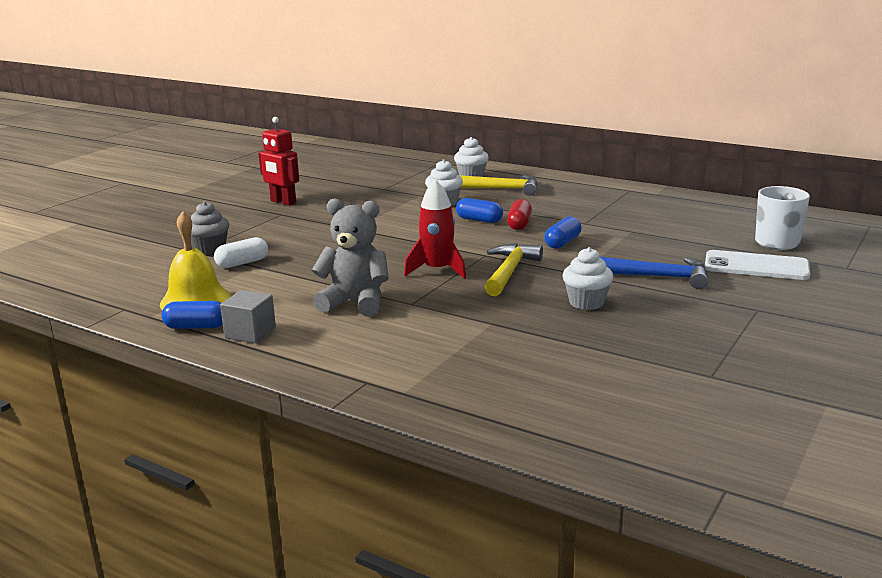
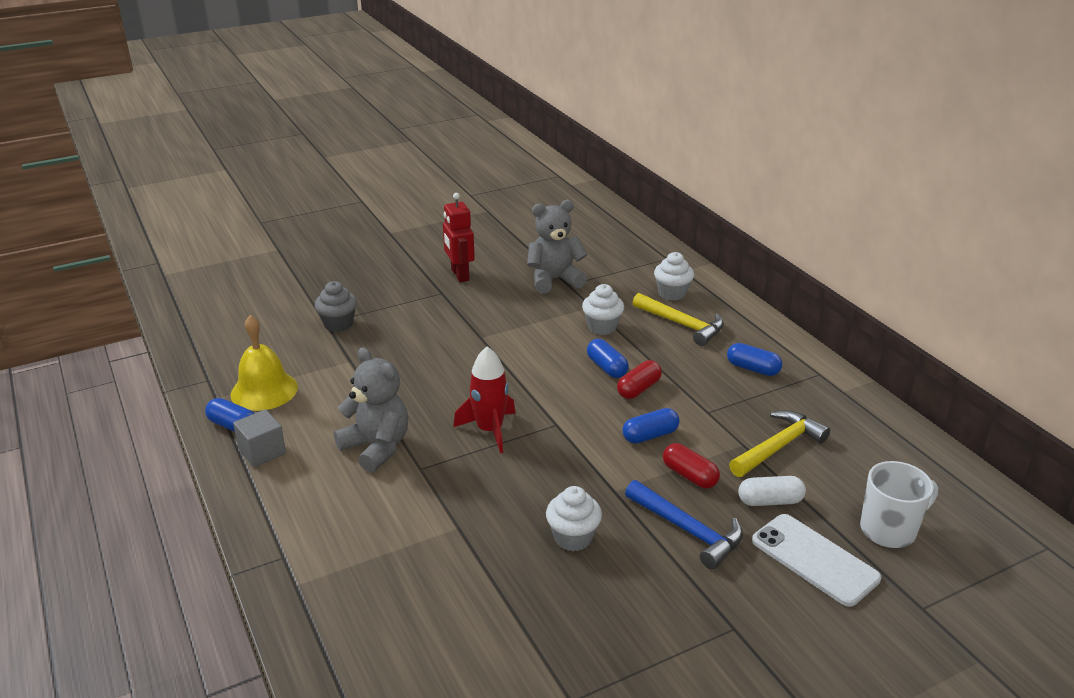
camera: 30 degrees right, 10 degrees up
white capsule [214,237,268,268] -> white capsule moved to [738,476,806,506]
yellow hammer [485,243,543,296] -> yellow hammer moved to [729,410,830,477]
none -> grey teddy bear [527,200,588,294]
none -> red capsule [663,443,720,488]
none -> blue capsule [727,343,782,376]

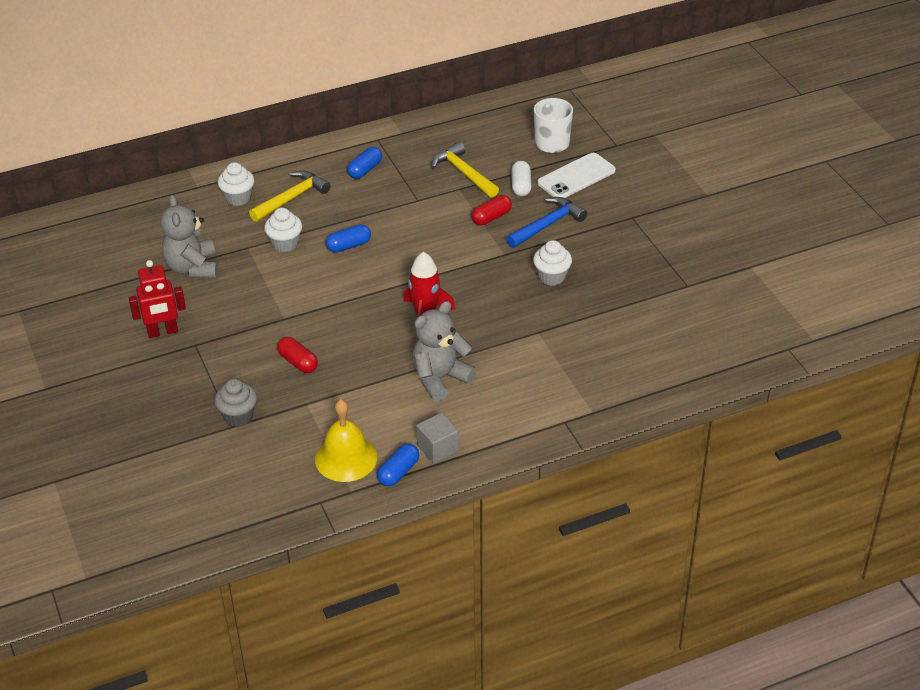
camera: 85 degrees left, 10 degrees up
red capsule [617,360,662,399] -> red capsule moved to [277,337,318,373]
blue capsule [623,408,680,444] -> none

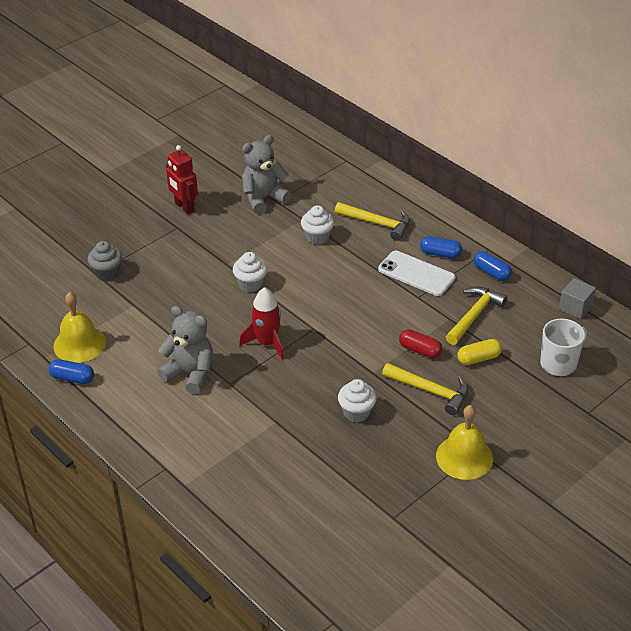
camera: 70 degrees right, 0 degrees up
white cupcake [218,162,254,206] -> white cupcake moved to [233,252,267,292]
red capsule [277,337,318,373] -> none
blue capsule [325,224,371,253] -> blue capsule moved to [473,251,512,281]
grey cube [416,413,459,464] -> grey cube moved to [559,278,596,319]
blue hammer [506,197,587,248] -> yellow hammer [382,363,469,415]
white capsule [511,161,531,196] -> yellow capsule [457,339,502,365]
white phone [537,153,616,198] -> white phone moved to [378,251,455,296]
none -> yellow bell [436,405,493,480]

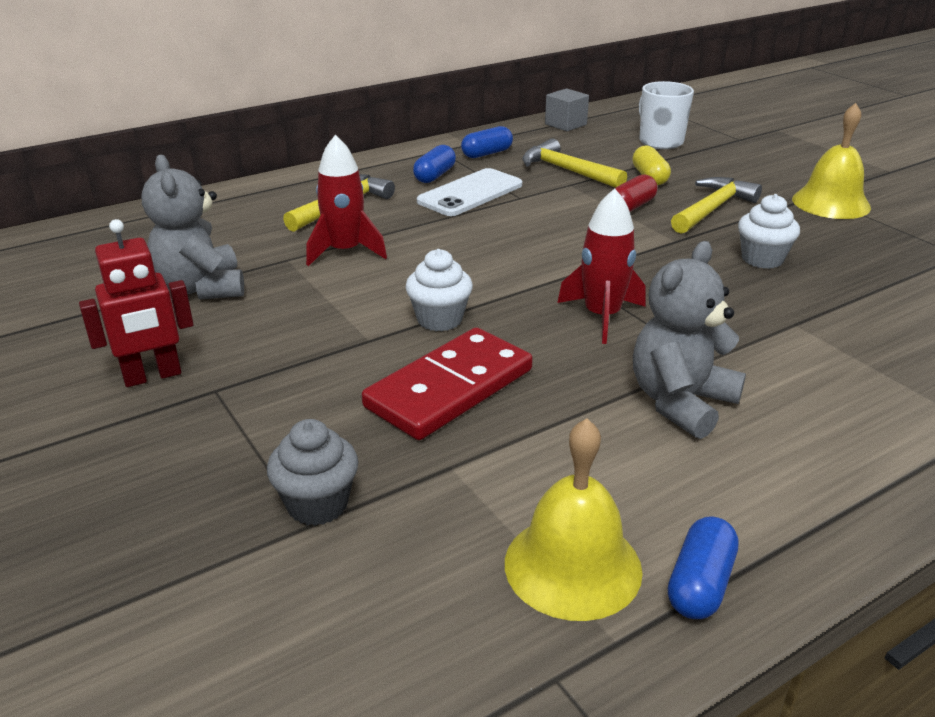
camera: 80 degrees left, 10 degrees down
white cupcake [301,205,334,245] -> red rocket [306,135,387,266]
none -> red domino [362,327,533,440]

